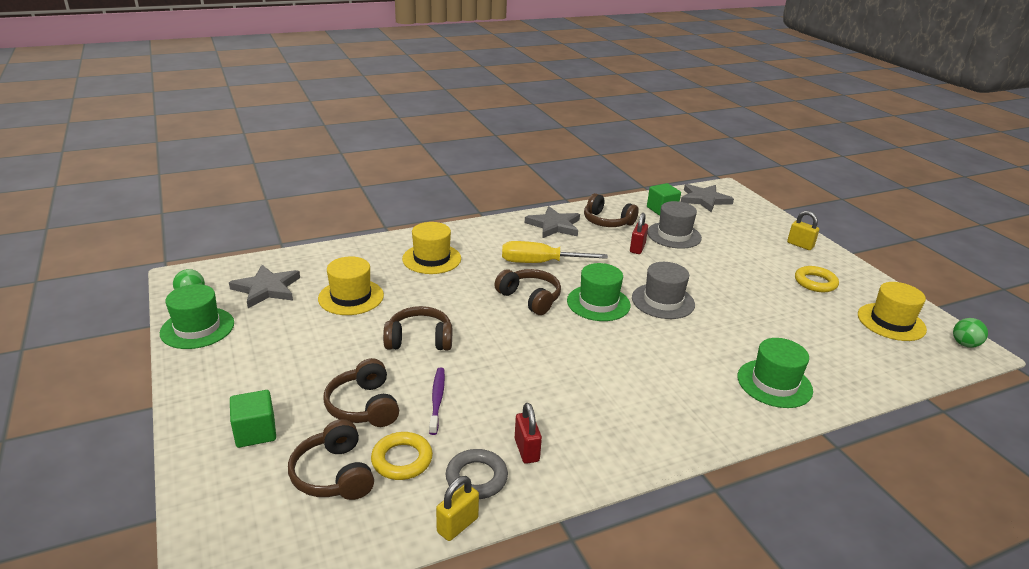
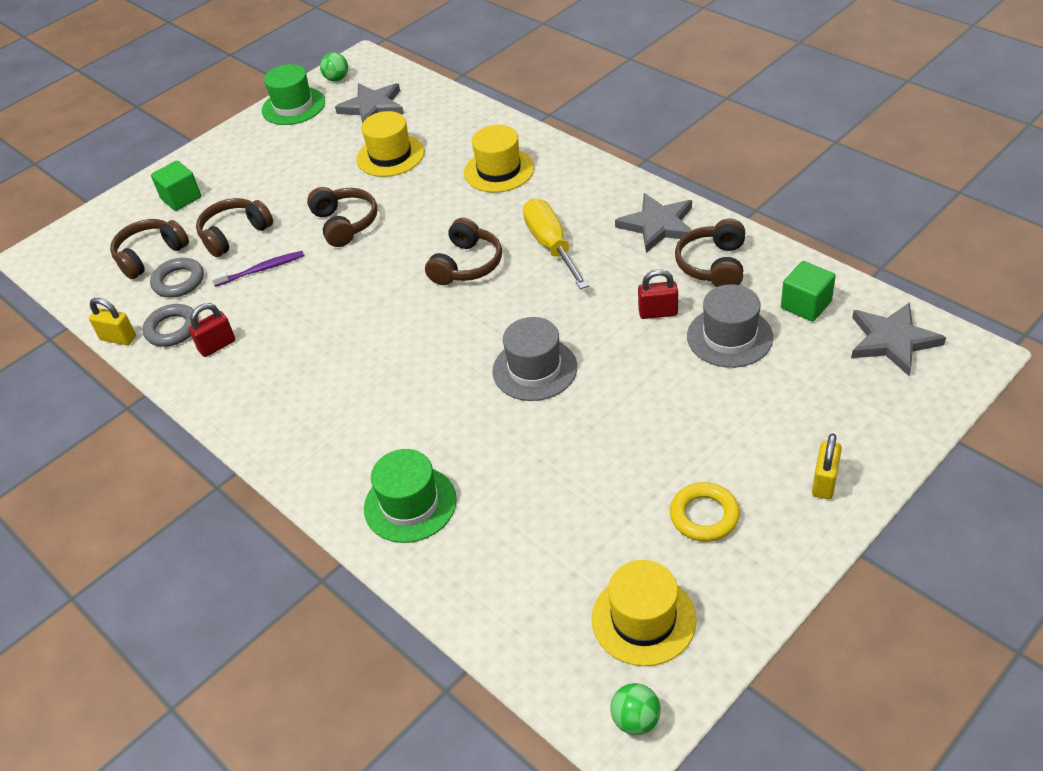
camera: 75 degrees right, 15 degrees up
yellow ring [371,432,433,480] -> grey ring [150,258,204,298]
green hat [567,263,630,321] -> none

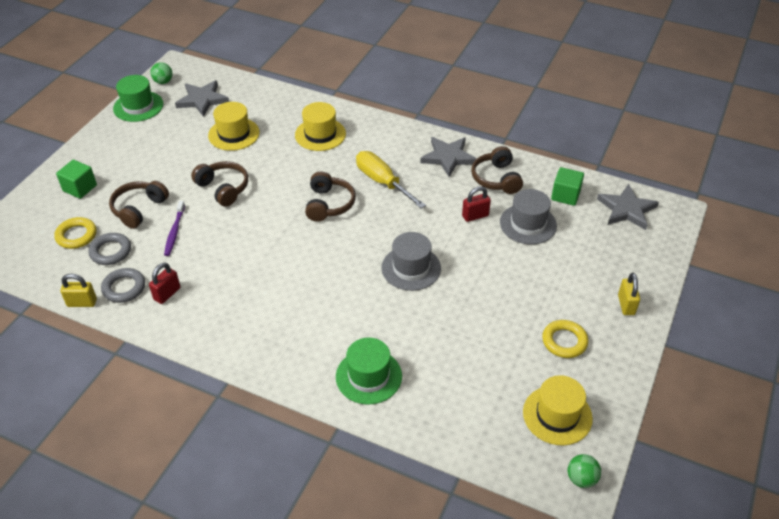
camera: 25 degrees left, 0 degrees up
brown headphones [110,219,189,279] -> yellow ring [54,217,97,249]
purple toothbrush [211,251,304,287] -> purple toothbrush turned 135 degrees clockwise [164,201,185,256]

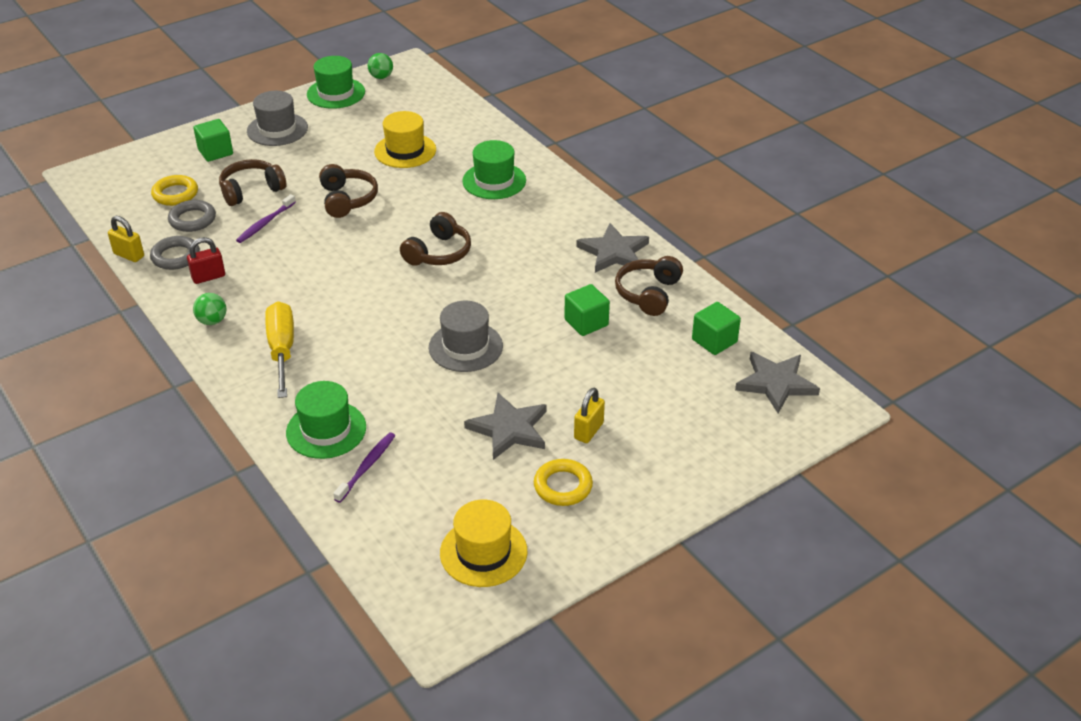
camera: 30 degrees right, 5 degrees down
grey star [175,80,229,117] -> grey star moved to [464,393,547,460]
yellow hat [295,102,346,151] -> green hat [462,140,526,199]
yellow screwdriver [356,151,426,209] -> yellow screwdriver moved to [265,301,294,398]
red padlock [462,186,491,222] -> green cube [564,284,610,336]
grey hat [500,189,557,245] -> grey hat moved to [247,91,308,146]
green ball [568,454,601,488] -> green ball moved to [193,293,227,325]
yellow padlock [618,273,640,315] -> yellow padlock moved to [574,388,605,443]
none -> purple toothbrush [333,432,395,503]

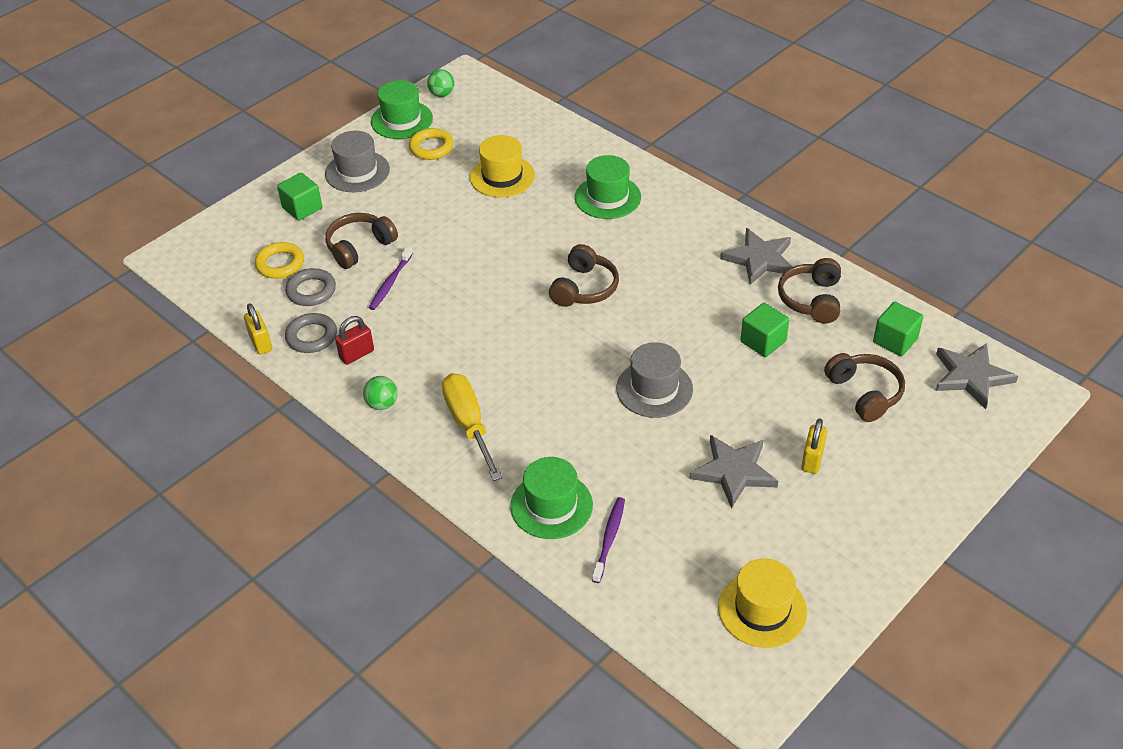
camera: 10 degrees left, 5 degrees up
yellow padlock [108,216,144,262] -> yellow padlock turned 45 degrees clockwise [244,303,272,355]
brown headphones [319,164,378,218] -> brown headphones moved to [824,353,905,422]
yellow ring [534,459,593,506] -> yellow ring moved to [409,128,454,160]

